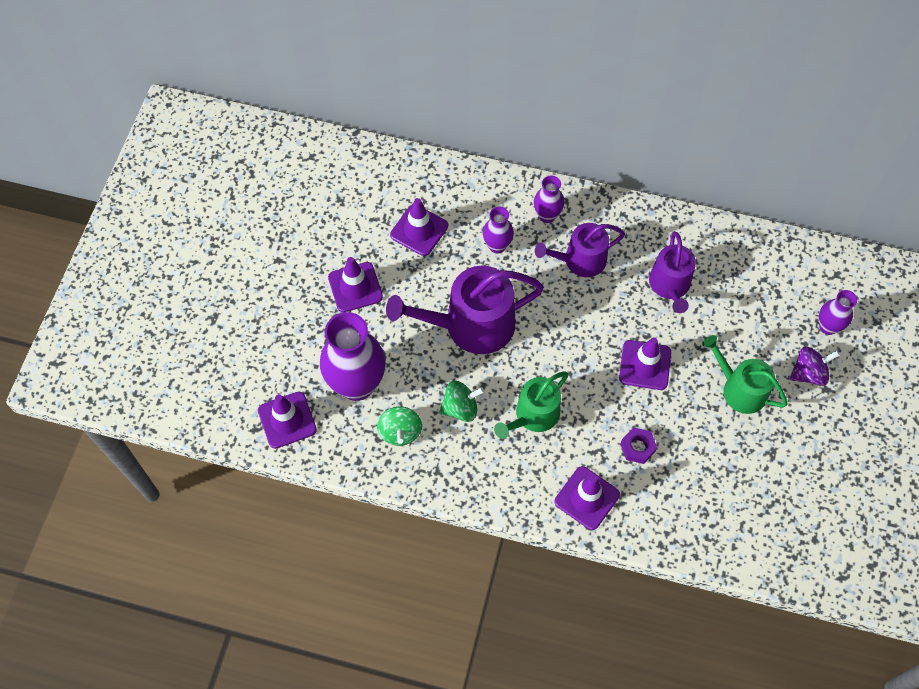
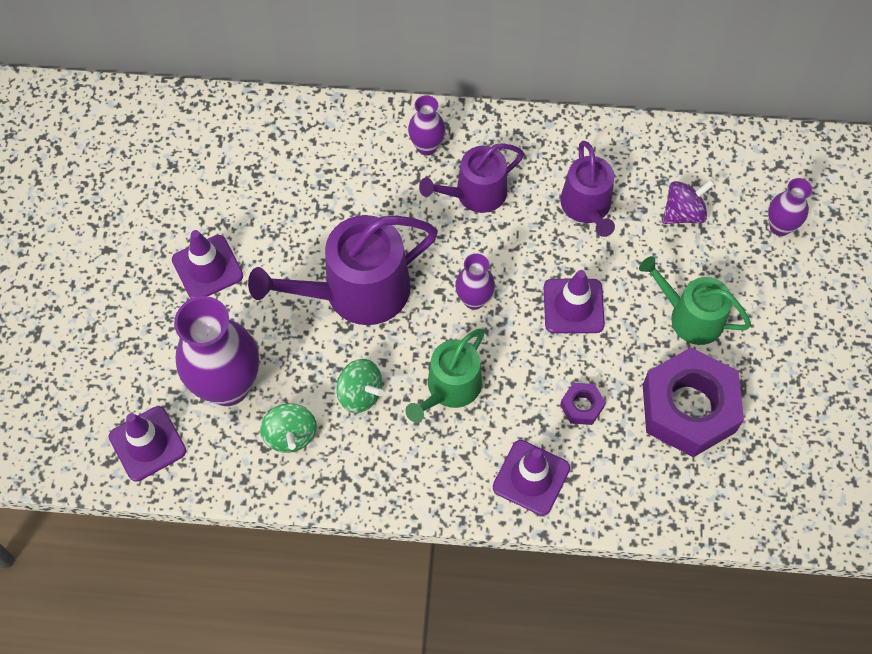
camera: 10 degrees left, 0 degrees up
purple traffic cone [390,198,448,256] -> none
green spinning top [439,381,484,422] -> green spinning top turned 60 degrees clockwise [337,359,384,413]
purple vase [483,207,514,254] -> purple vase moved to [455,254,495,310]
purple spinning top [789,346,840,386] -> purple spinning top moved to [662,179,715,224]
none -> purple nut [643,347,744,457]

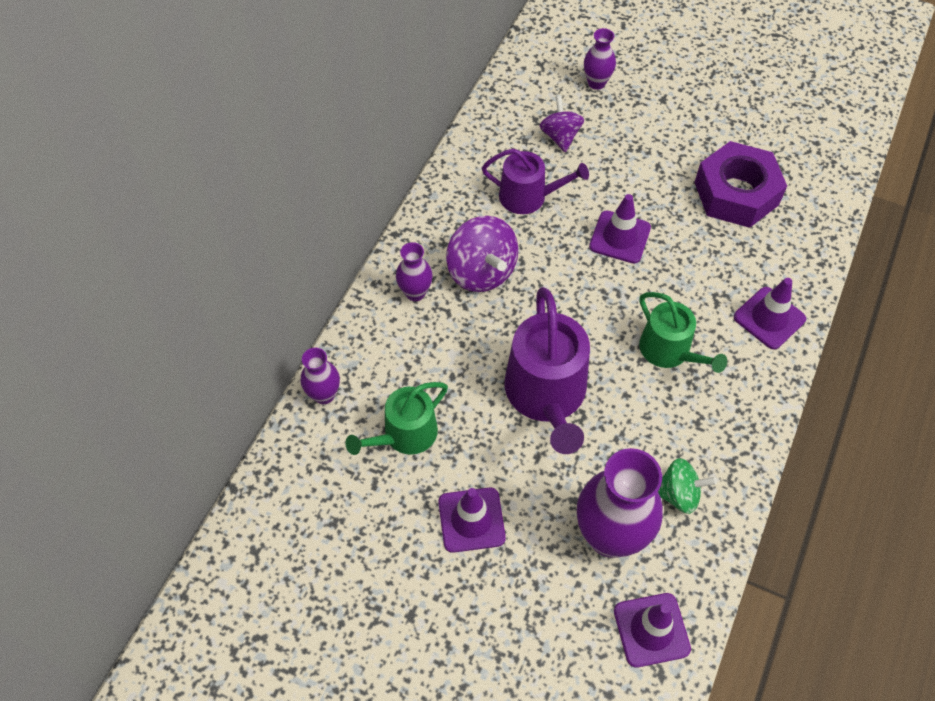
camera: 70 degrees left, 5 degrees down
green spinning top [337,359,384,413] -> none
purple watering can [419,143,524,213] -> purple spinning top [446,216,518,292]
purple vase [455,254,495,310] -> purple vase moved to [301,348,340,404]
purple nut [560,383,606,425] -> none
green watering can [639,256,751,345] -> green watering can moved to [345,382,448,455]

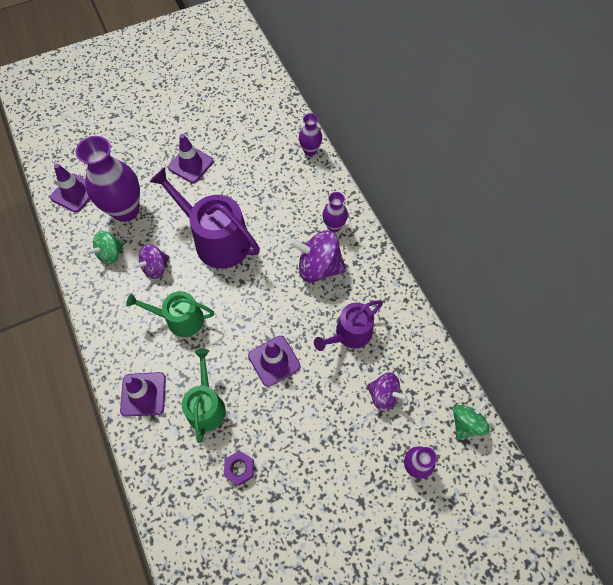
camera: 130 degrees right, 5 degrees up
green watering can [345,382,448,455] -> green watering can moved to [182,349,226,443]
purple nut [695,141,787,228] -> purple nut [224,451,254,486], size x0.42
none -> purple spinning top [133,244,170,279]
none -> green spinning top [453,399,490,440]

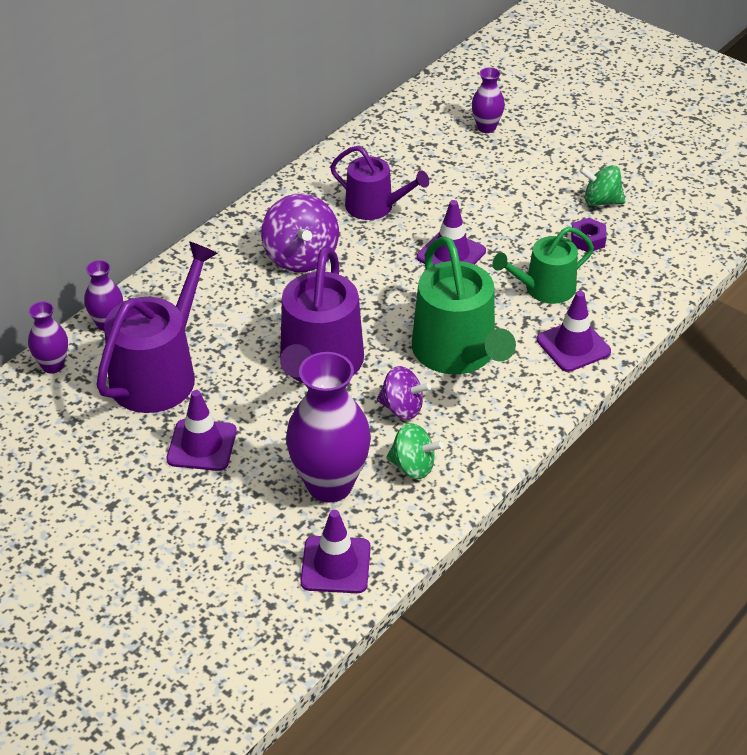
camera: 115 degrees left, 20 degrees down
green watering can [126,291,214,337] -> green watering can [412,236,516,374], size x1.60
purple vase [322,192,348,232] -> purple vase moved to [28,301,68,374]
purple spinning top [367,373,408,411] -> none
green spinning top [453,399,490,440] -> green spinning top moved to [579,165,626,206]
none -> purple watering can [96,241,218,413]

